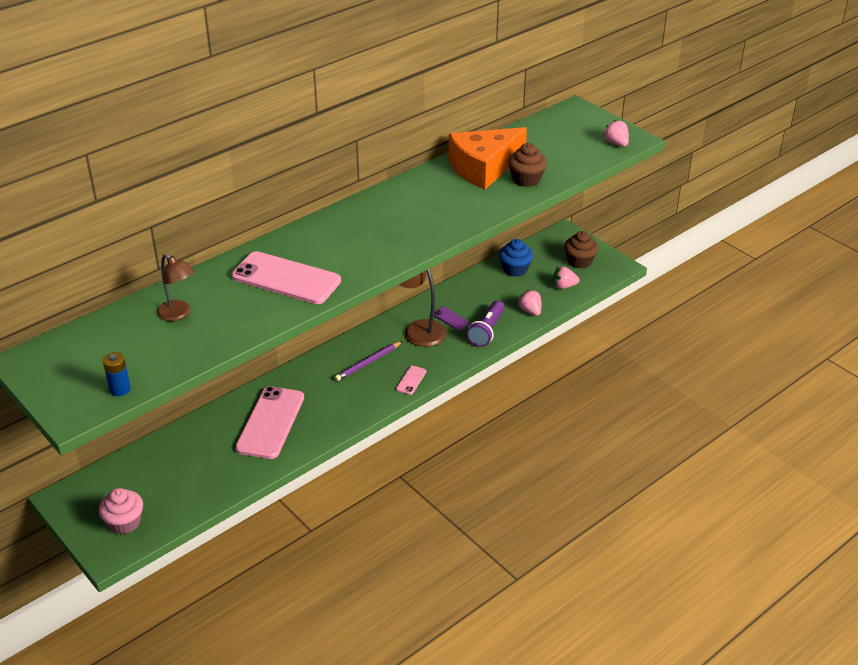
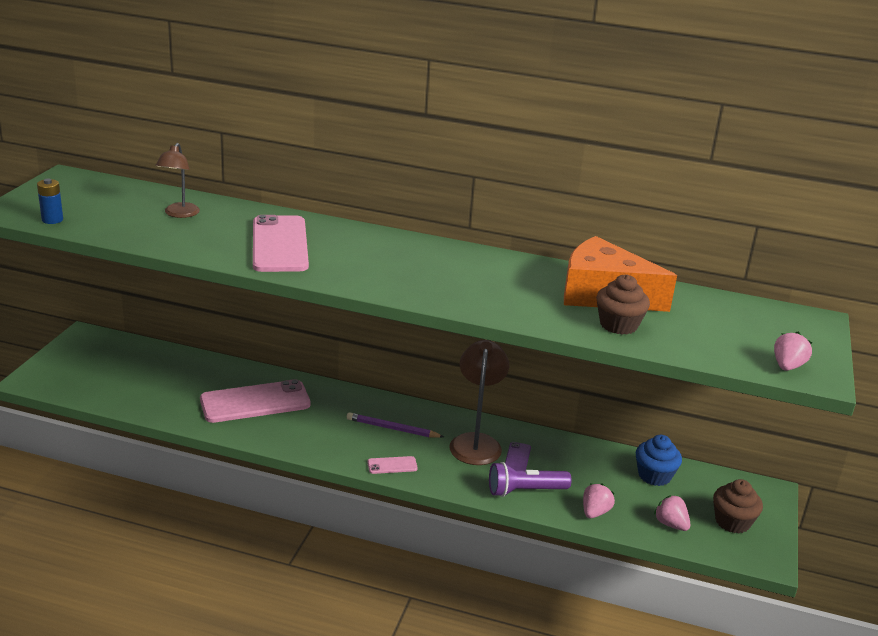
camera: 55 degrees right, 10 degrees down
pink cupcake [99,488,143,534] -> none

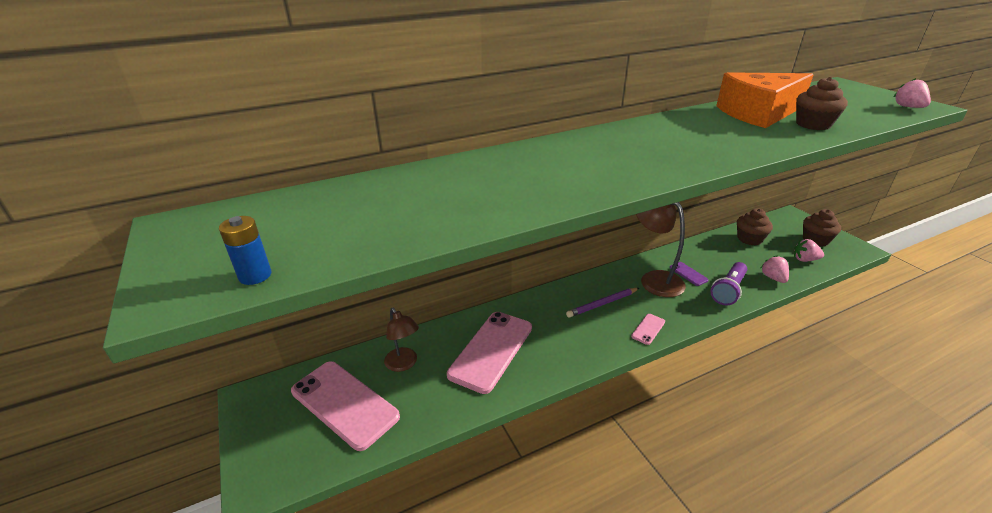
camera: 40 degrees left, 5 degrees up
brown lamp [156,143,200,218] -> brown lamp moved to [384,308,419,372]
pink phone [253,215,309,272] -> pink phone moved to [291,361,400,451]
blue cupcake [636,435,682,486] -> brown cupcake [737,208,773,245]

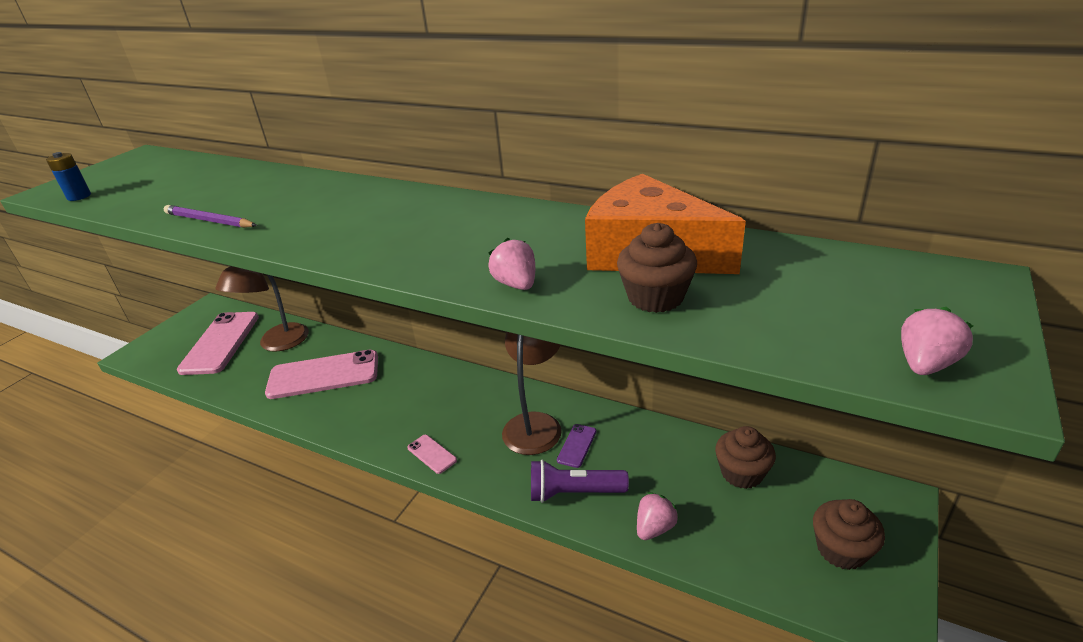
camera: 55 degrees right, 0 degrees up
brown lamp [384,308,419,372] -> brown lamp [216,266,309,352], size x1.56
purple pencil [566,288,639,318] -> purple pencil moved to [164,205,257,228]
pink phone [631,314,665,345] -> pink phone turned 45 degrees clockwise [407,435,457,474]
pink strawberry [794,239,824,262] -> pink strawberry moved to [488,238,535,290]

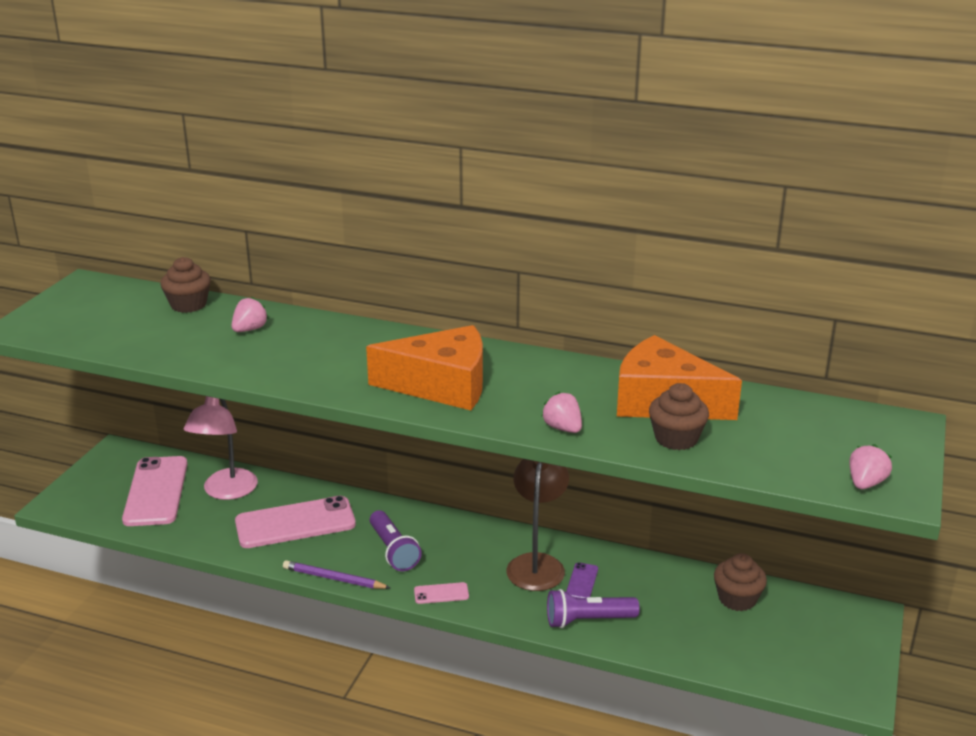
camera: 10 degrees left, 5 degrees down
blue battery [46,152,91,201] -> none
purple pencil [164,205,257,228] -> purple pencil moved to [283,560,390,589]
brown lamp [216,266,309,352] -> pink lamp [183,396,258,500]
pink phone [407,435,457,474] -> pink phone turned 45 degrees counterclockwise [414,582,469,604]
pink strawberry [637,492,679,540] -> pink strawberry moved to [232,297,269,332]
brown cupcake [813,499,885,570] -> brown cupcake moved to [160,257,211,313]
none -> orange cheese [366,325,483,410]
none -> purple flashlight [370,510,422,571]

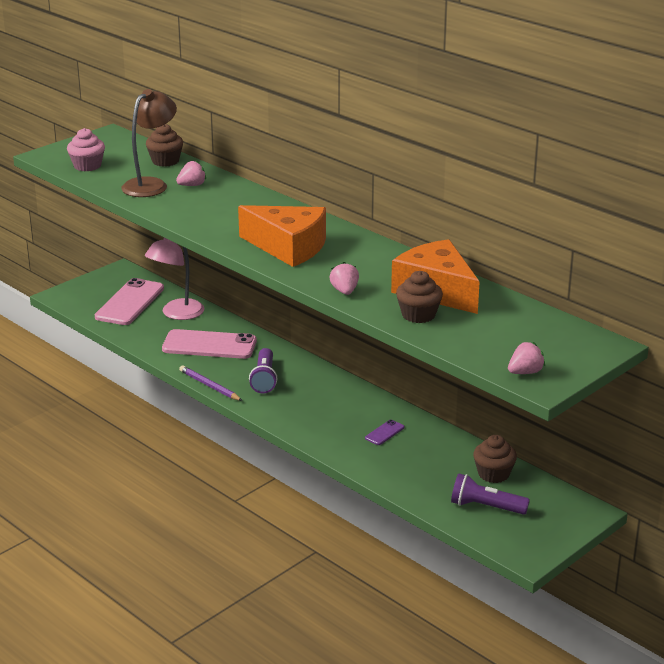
camera: 25 degrees right, 0 degrees up
pink phone [414,582,469,604] -> none
brown lamp [506,459,569,591] -> brown lamp moved to [121,89,177,197]
purple flashlight [547,589,640,628] -> purple flashlight moved to [451,473,530,515]
none -> pink cupcake [67,128,105,171]

